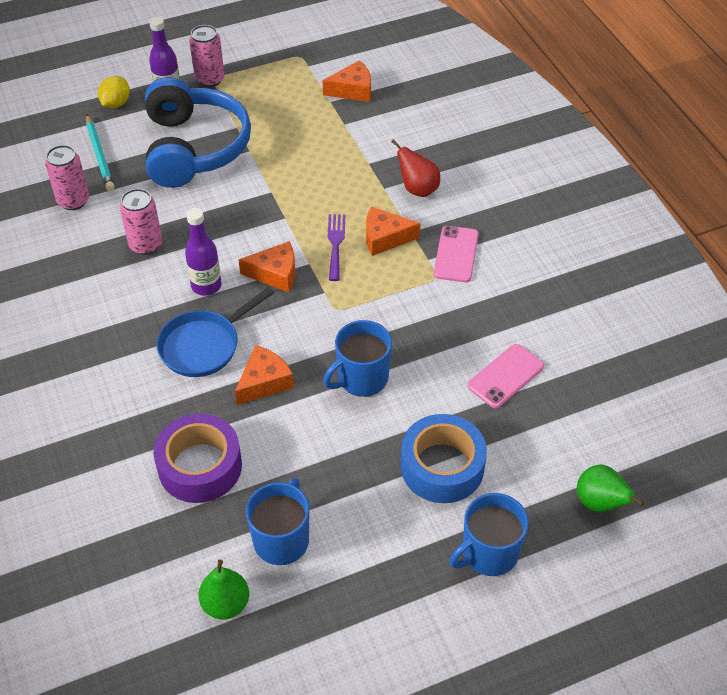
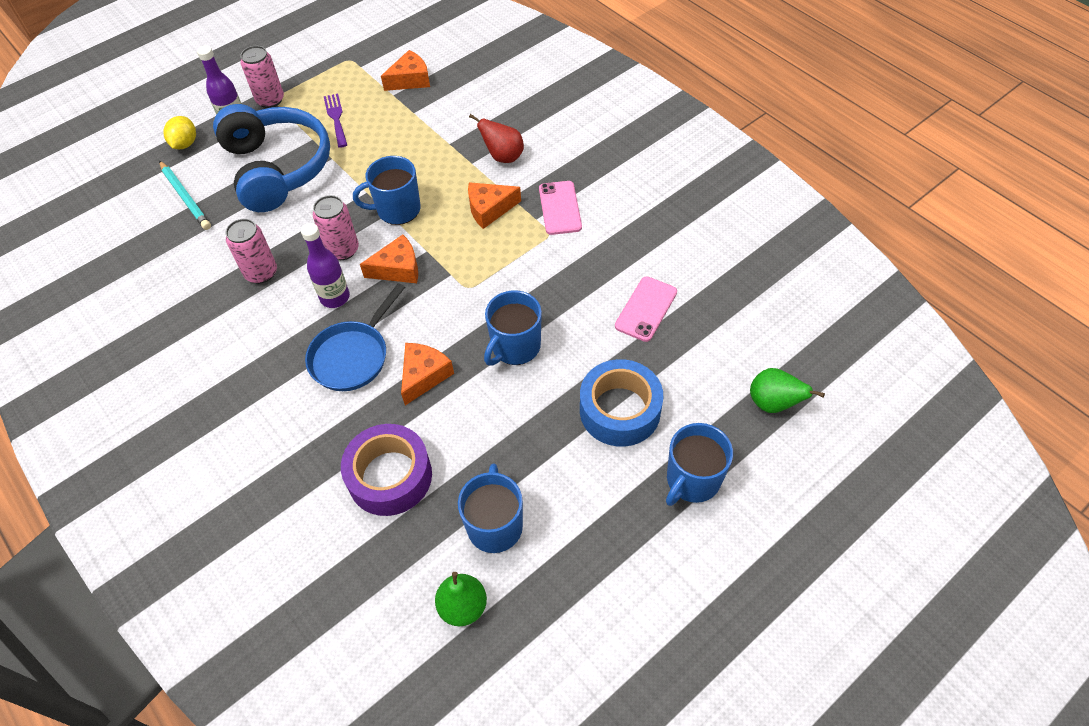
camera: 15 degrees left, 5 degrees up
pink can [45,145,89,210] -> pink can moved to [313,195,359,260]
purple fork [328,214,345,281] -> purple fork moved to [323,94,347,148]
none -> blue mug [353,156,421,225]

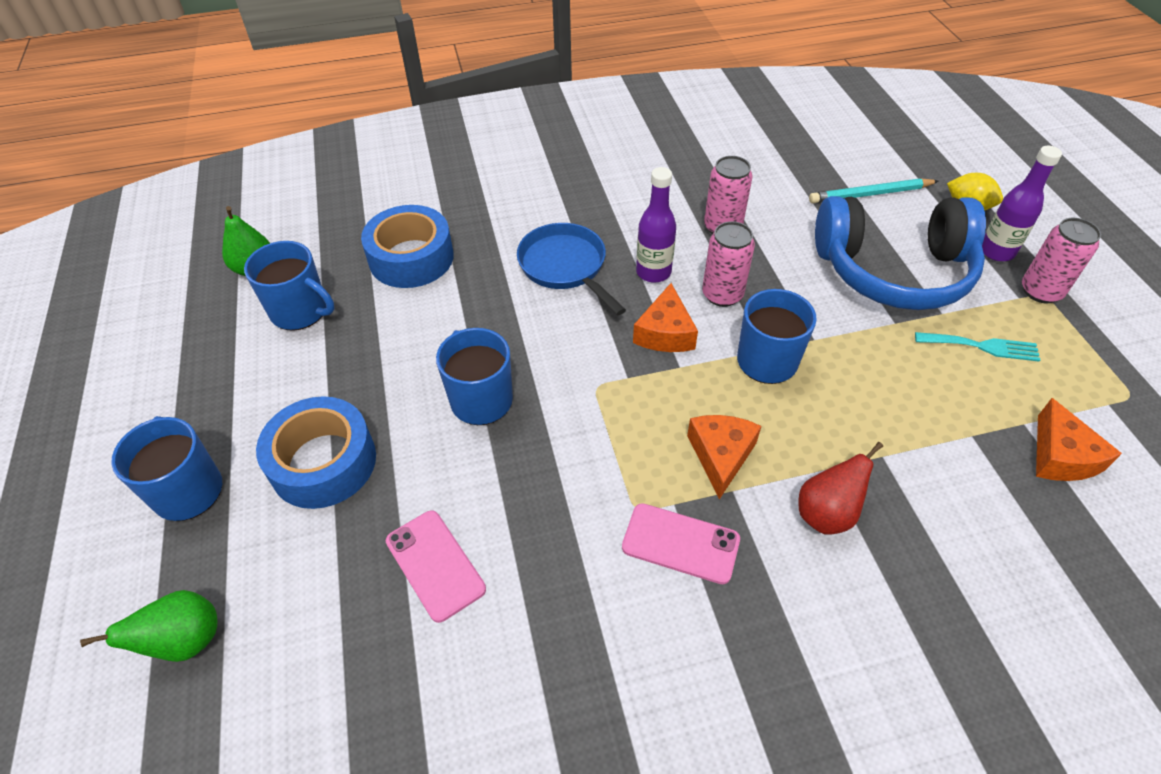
camera: 115 degrees right, 5 degrees down
purple fork [323,94,347,148] -> turquoise fork [915,332,1040,362]
purple tape [341,424,432,516] -> blue tape [361,205,454,288]
orange cheese [401,343,454,405] -> none

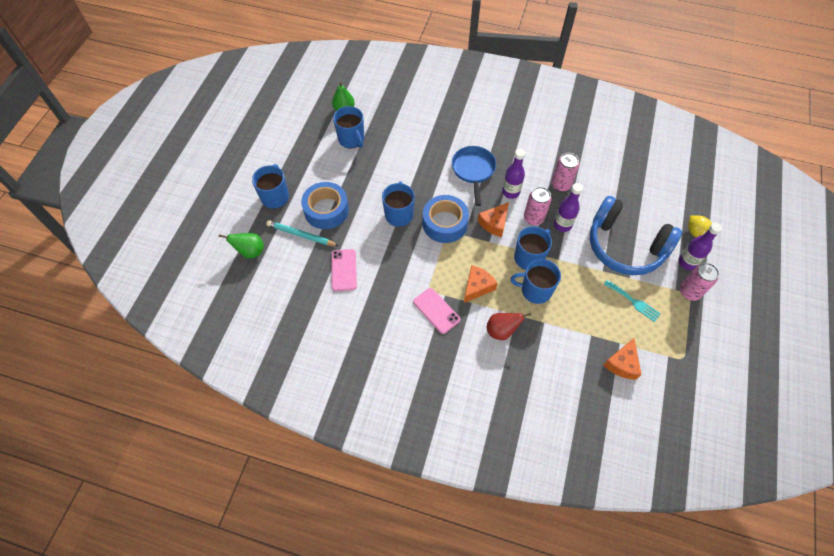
camera: 30 degrees right, 10 degrees up
blue tape [361,205,454,288] -> blue tape moved to [423,195,469,243]
turquoise pencil [809,178,939,203] -> turquoise pencil moved to [266,220,339,246]
none -> blue mug [510,259,561,304]
none -> purple bottle [554,183,583,232]

